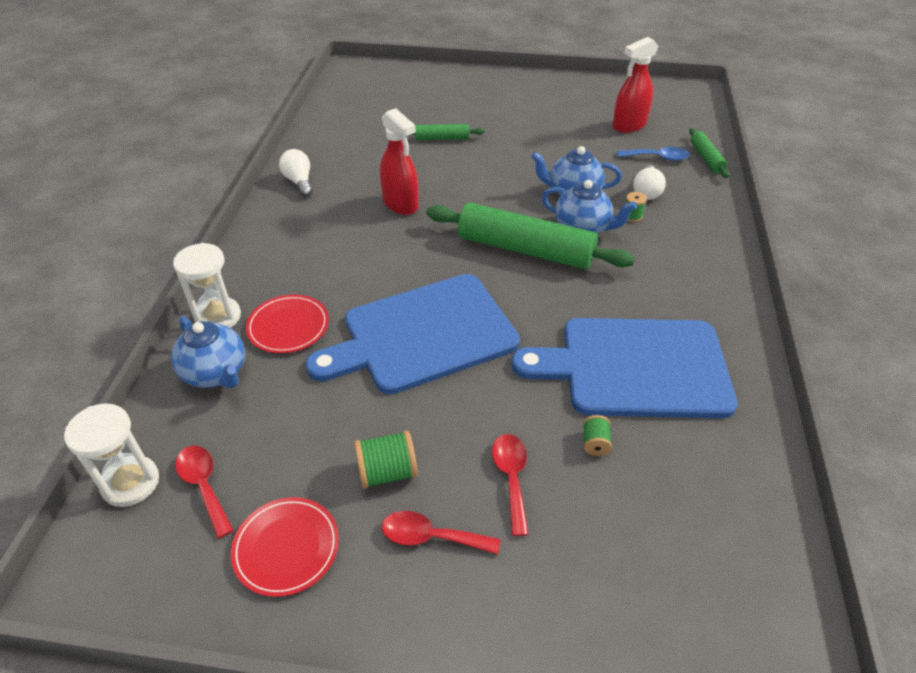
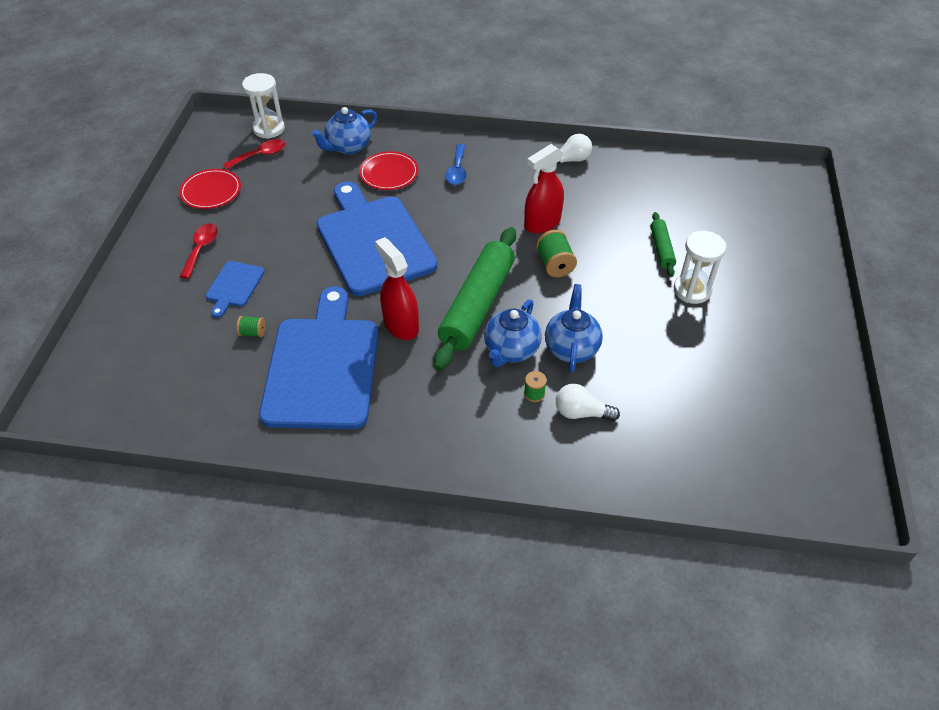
camera: 90 degrees right, 5 degrees up
white hourglass [173,243,241,328] -> white hourglass moved to [674,231,726,304]
green spool [354,430,418,489] -> green spool moved to [536,230,577,277]
red spoon [492,434,529,536] -> blue cutting board [206,261,265,318]
red spray bottle [613,37,659,133] -> red spray bottle moved to [375,237,419,340]
blue spoon [617,147,690,161] -> blue spoon moved to [445,144,467,185]
green rolling pin [689,128,729,178] -> none

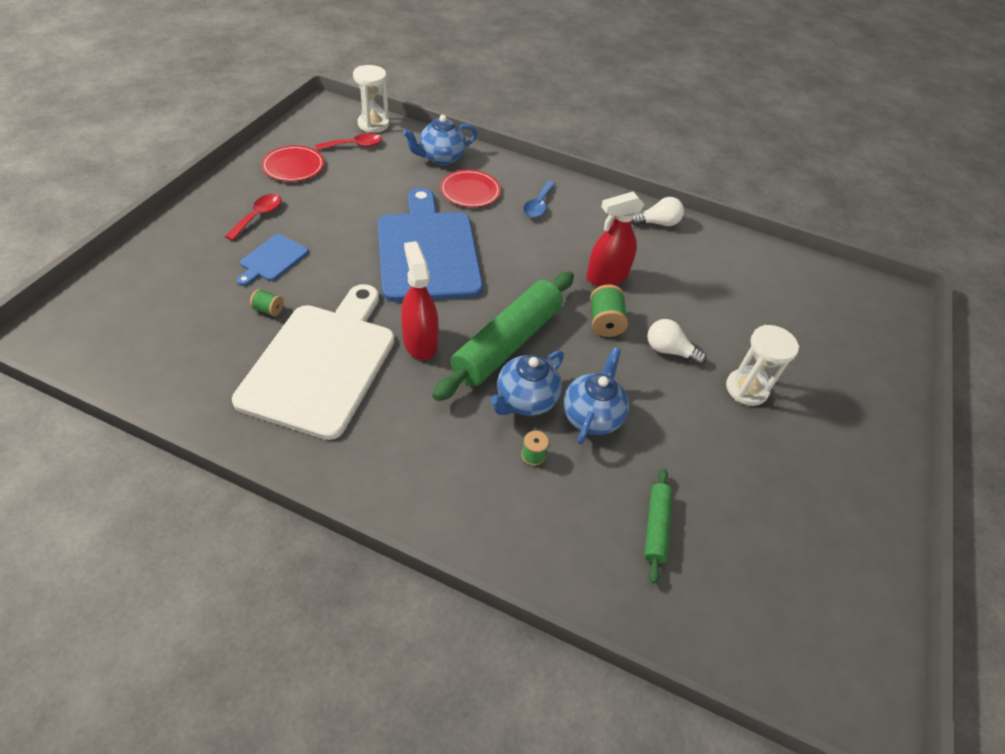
camera: 10 degrees right, 0 degrees up
blue cutting board [259,286,378,429] -> white cutting board [232,284,394,440]
white light bulb [556,384,620,421] -> white light bulb moved to [647,319,707,365]
green rolling pin [651,212,676,277] -> green rolling pin moved to [644,468,673,583]

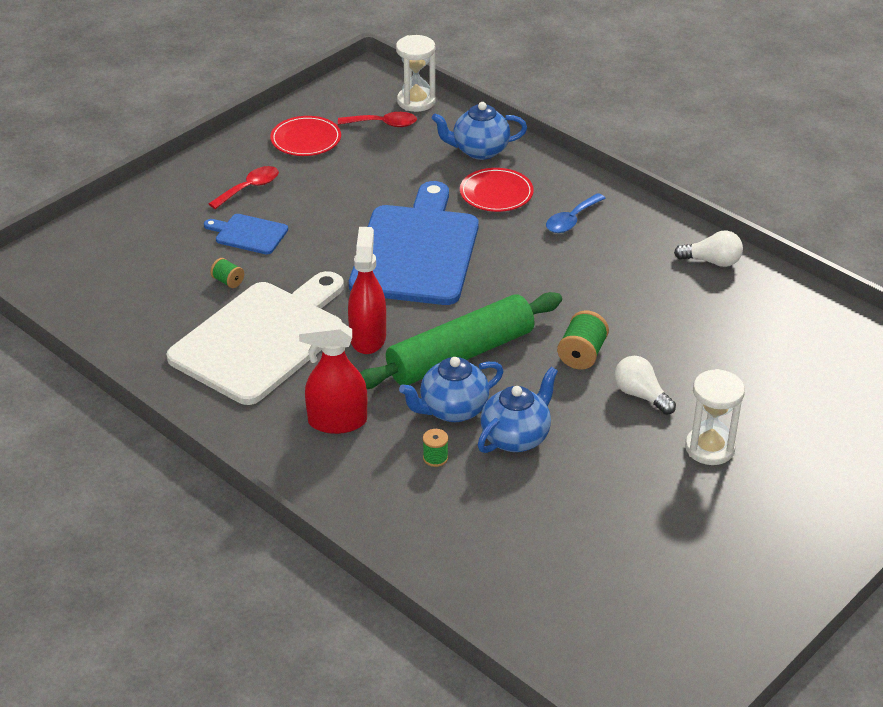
camera: 25 degrees right, 10 degrees down
blue cutting board [237,234,309,286] -> blue cutting board turned 60 degrees clockwise [204,214,288,254]
red spray bottle [586,192,645,286] -> red spray bottle moved to [299,321,367,434]
green rolling pin [644,468,673,583] -> none

